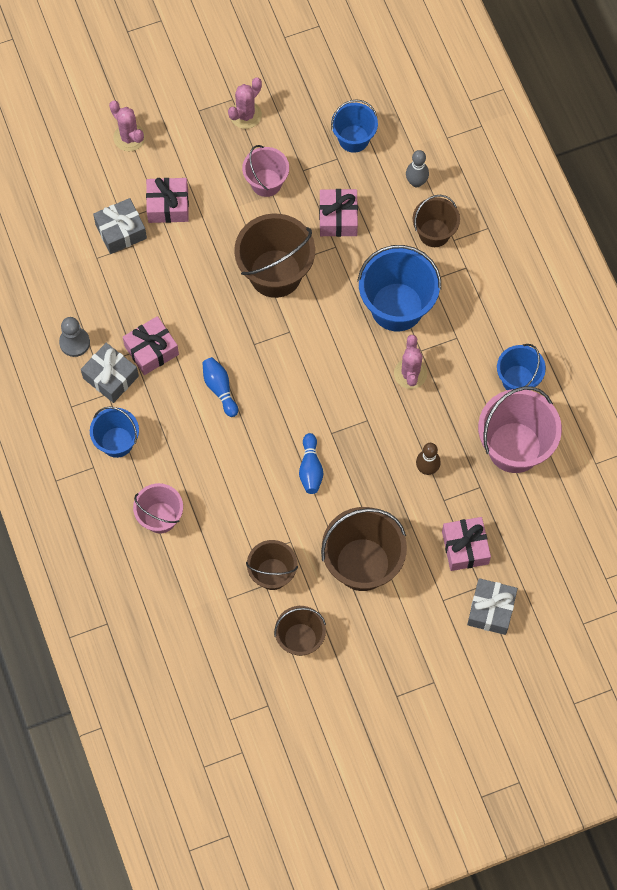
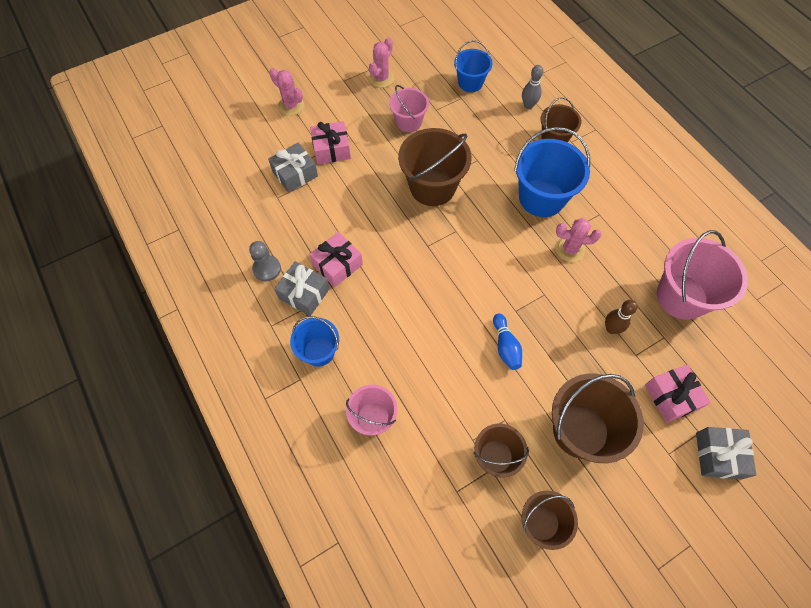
camera: 10 degrees left, 5 degrees down
blue bowling pin [202,357,238,417] -> none
pink gift [319,189,358,237] -> none
pink cactus [394,335,427,389] -> pink cactus turned 75 degrees counterclockwise [555,218,601,262]
blue bucket [497,344,546,390] -> none

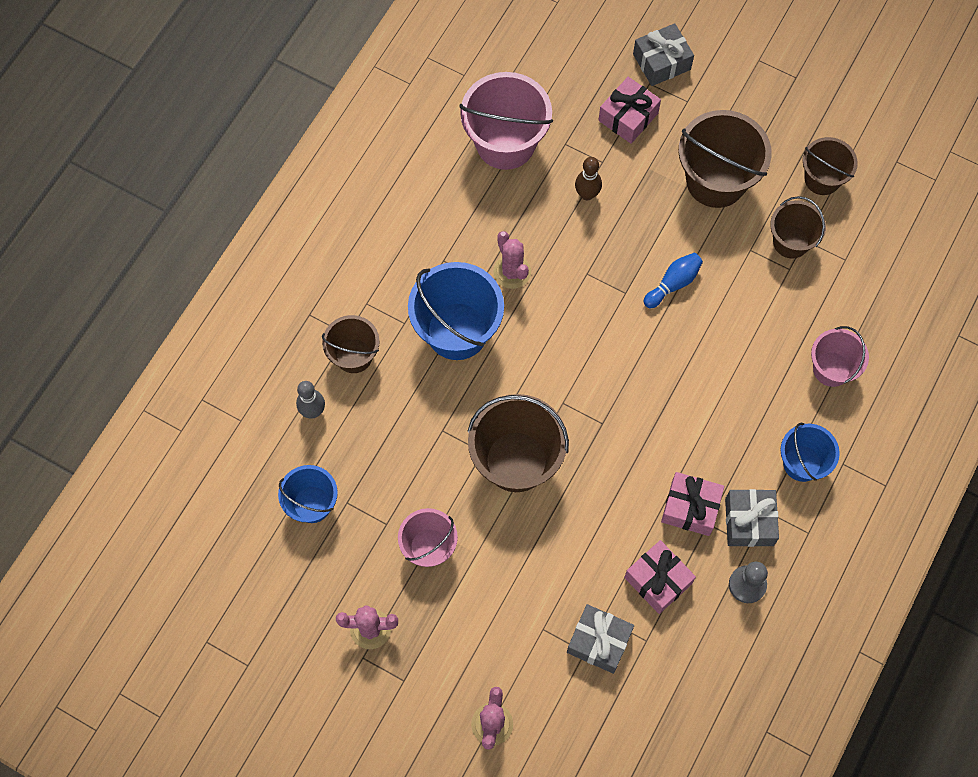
camera: 120 degrees left, 5 degrees up
pink gift [310,121,351,164] -> pink gift moved to [624,540,696,614]

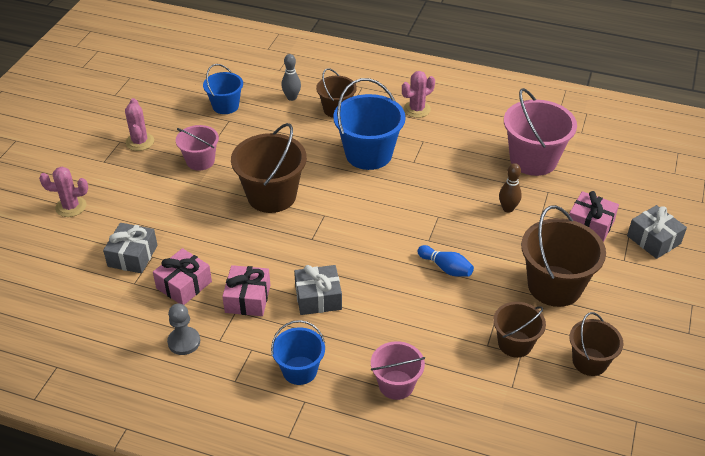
camera: 80 degrees right, 25 degrees down
pink cactus [493,231,531,289] -> pink cactus moved to [402,71,435,118]
grey gift [725,489,779,547] -> grey gift moved to [294,265,342,315]

